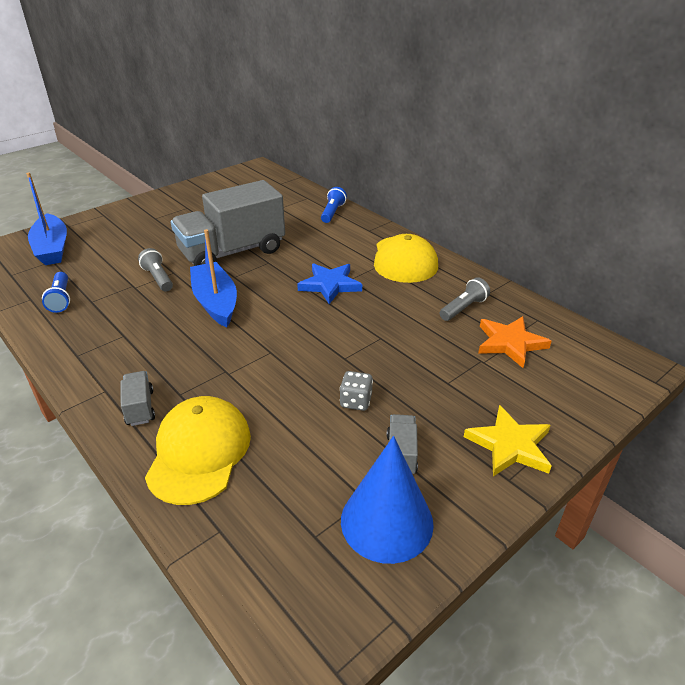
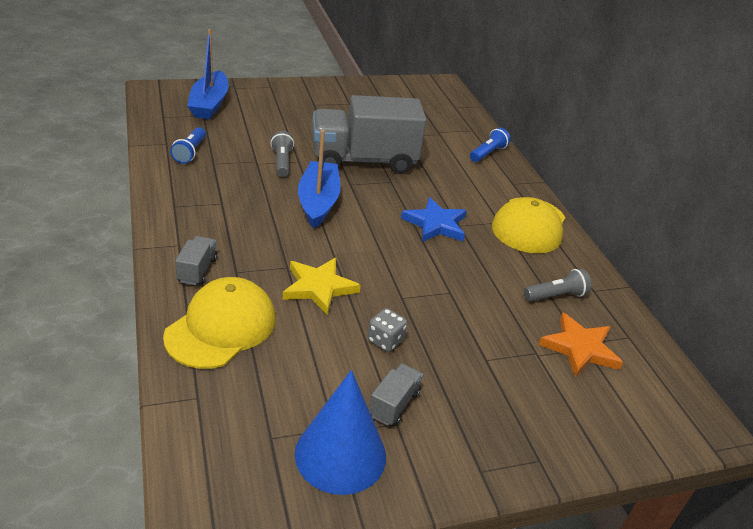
camera: 20 degrees right, 0 degrees up
yellow star [464,405,551,476] -> yellow star moved to [283,258,361,315]

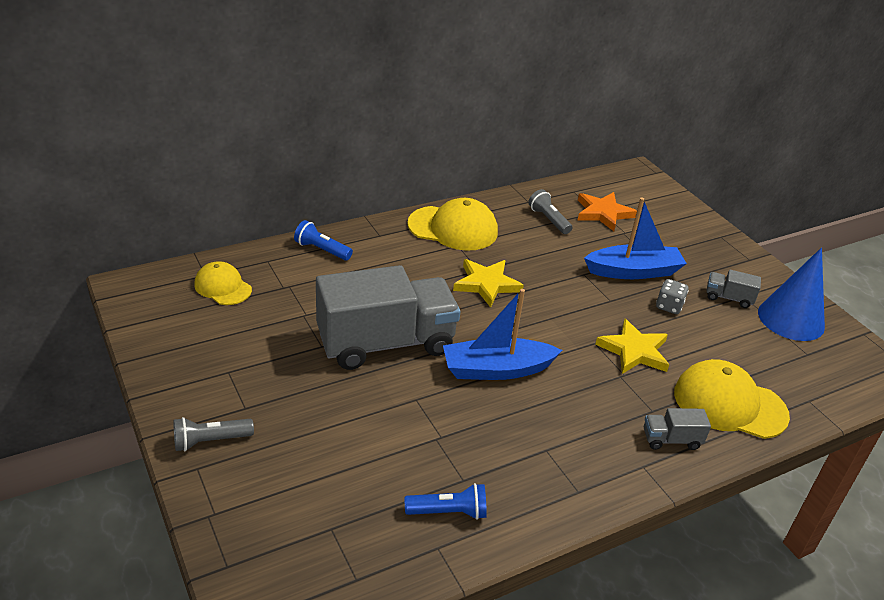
camera: 100 degrees left, 0 degrees up
blue boat [187,29,229,119] -> blue boat moved to [584,198,687,279]
grey flashlight [271,131,294,177] -> grey flashlight moved to [173,417,254,451]
grey truck [313,95,427,174] -> grey truck turned 90 degrees counterclockwise [316,265,460,370]
blue star [401,197,467,242] -> yellow star [453,259,524,308]
none -> yellow cap [194,261,252,305]

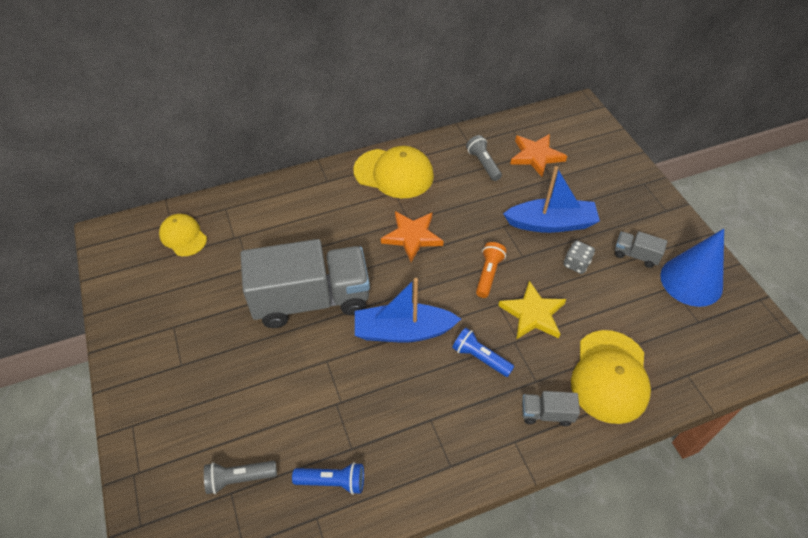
camera: 10 degrees right, 15 degrees up
grey flashlight [173,417,254,451] -> grey flashlight moved to [204,461,277,494]
blue flashlight [294,220,353,260] -> blue flashlight moved to [452,328,515,377]
yellow star [453,259,524,308] -> orange star [381,211,444,262]
yellow cap [674,359,790,439] -> yellow cap turned 105 degrees counterclockwise [571,330,651,424]
none -> orange flashlight [476,242,507,298]

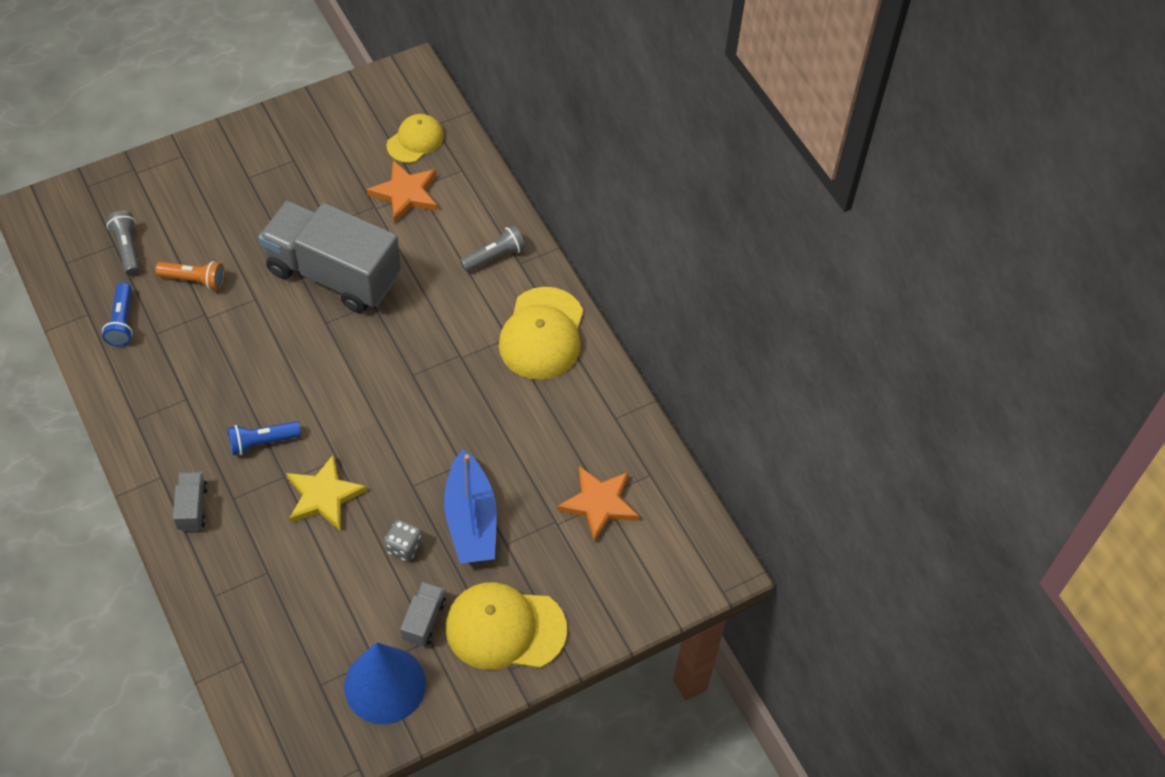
camera: 80 degrees right, 5 degrees up
grey truck [240,239,370,328] -> grey truck turned 135 degrees clockwise [258,201,401,313]
blue boat [355,278,461,342] -> none
orange star [381,211,444,262] -> orange star moved to [367,160,437,223]
blue flashlight [452,328,515,377] -> blue flashlight turned 135 degrees counterclockwise [228,421,301,455]
grey flashlight [466,135,502,181] -> grey flashlight moved to [460,225,526,272]
orange flashlight [476,242,507,298] -> orange flashlight moved to [155,261,225,290]
yellow cap [571,330,651,424] -> yellow cap moved to [446,582,567,670]

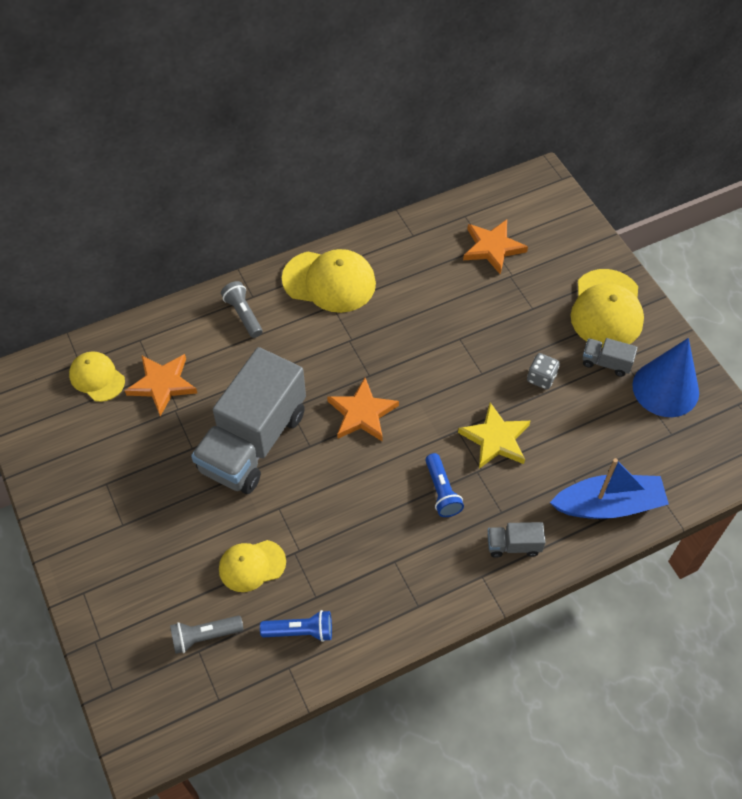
camera: 85 degrees left, 0 degrees up
orange flashlight [155,261,225,290] -> yellow cap [219,540,286,592]
blue boat [444,450,497,563] -> blue boat moved to [550,458,669,519]
none -> orange star [327,378,399,442]

